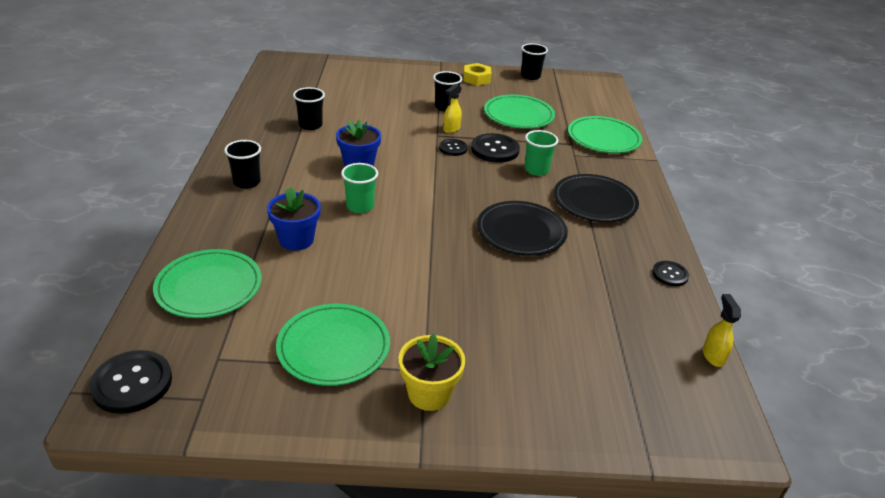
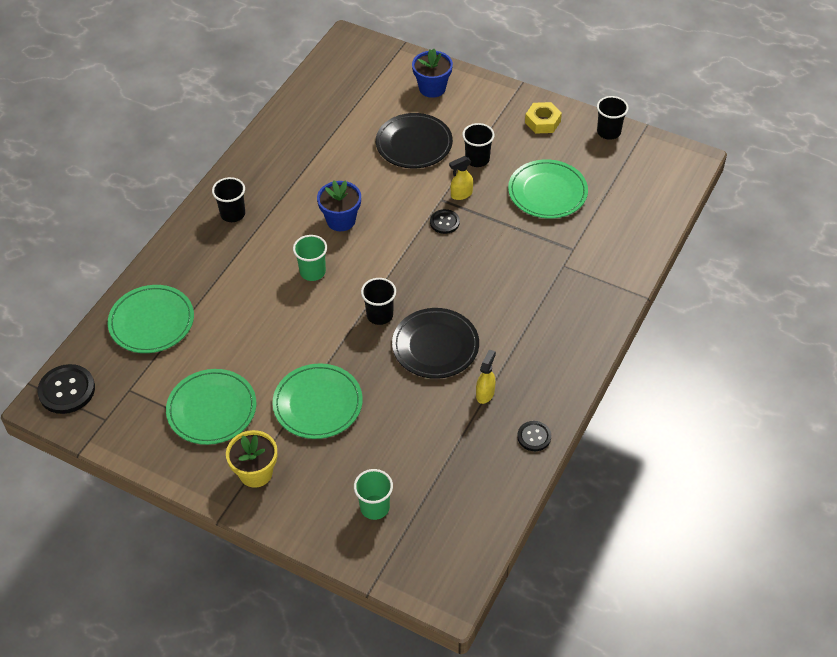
camera: 30 degrees right, 15 degrees up
blue flower pot [267,187,321,251] -> blue flower pot moved to [412,49,453,98]
black cup [293,87,325,130] -> black cup moved to [361,278,396,325]
black button [471,133,520,163] -> none
green cup [524,130,558,176] -> green cup moved to [354,469,393,520]
black plate [554,174,639,222] -> black plate moved to [376,113,453,168]
green plate [568,116,642,153] -> green plate moved to [272,364,363,439]
yellow spray bottle [703,294,741,367] -> yellow spray bottle moved to [476,349,496,404]

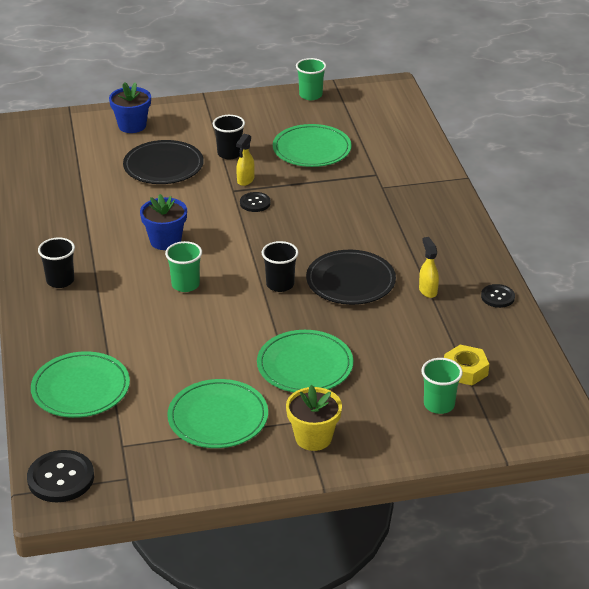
camera: 40 degrees left, 15 degrees down
yellow nut [525,102,562,134] -> yellow nut moved to [444,345,489,386]
black cup [597,96,629,140] -> green cup [296,58,326,100]

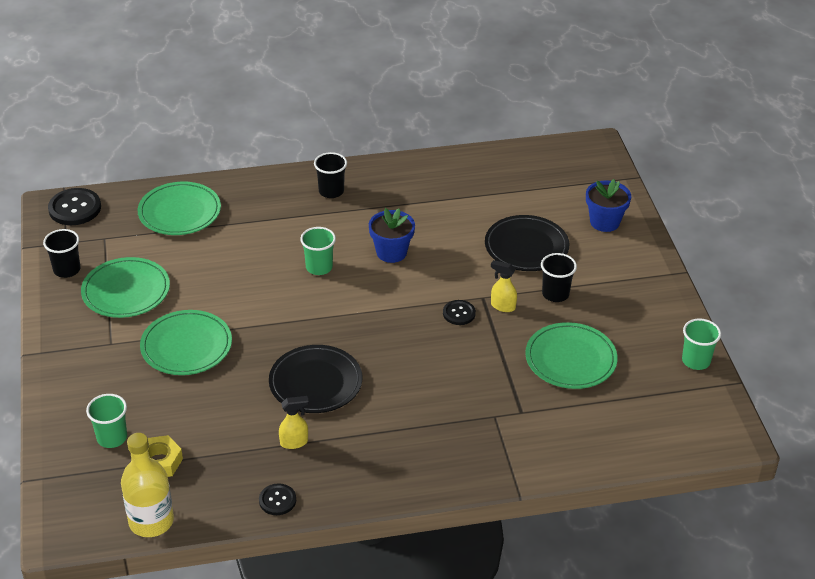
camera: 90 degrees right, 5 degrees up
black cup [261,241,299,292] -> black cup moved to [43,229,80,278]
yellow flower pot [286,385,342,451] -> none
none -> yellow bottle [121,433,174,537]

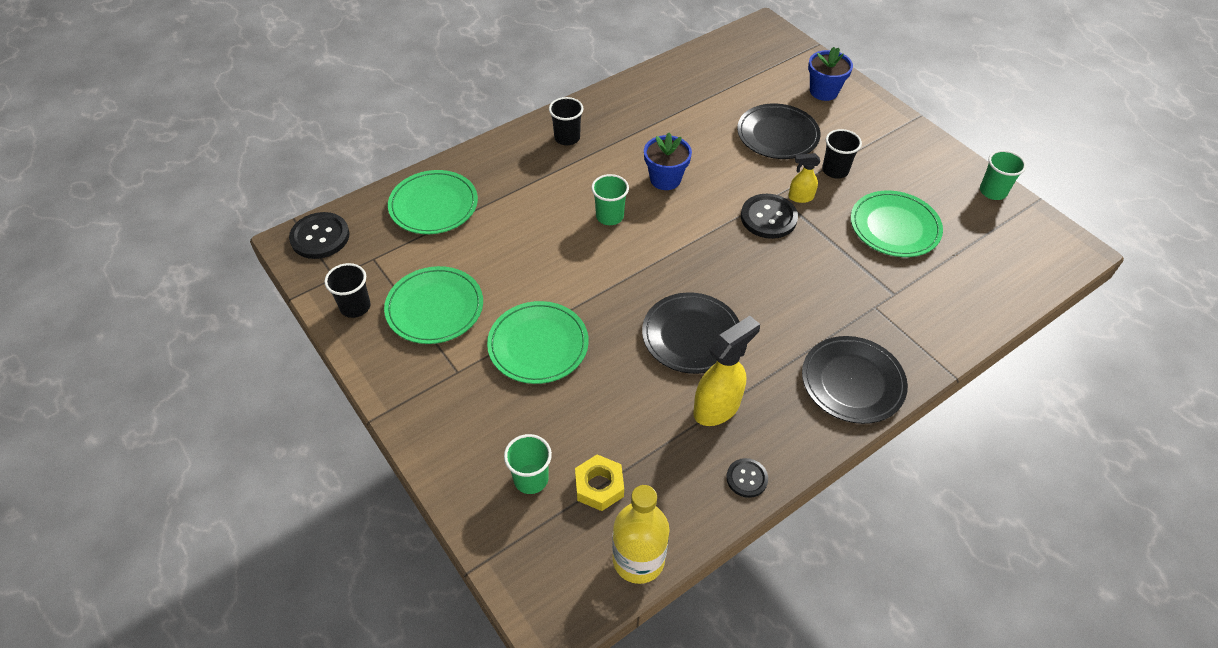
camera: 25 degrees left, 10 degrees up
yellow spray bottle [279,396,309,449] -> yellow spray bottle [693,316,760,426], size x1.80
black button [443,300,476,325] -> black button [741,194,798,239], size x1.70
none -> black plate [802,336,908,424]

